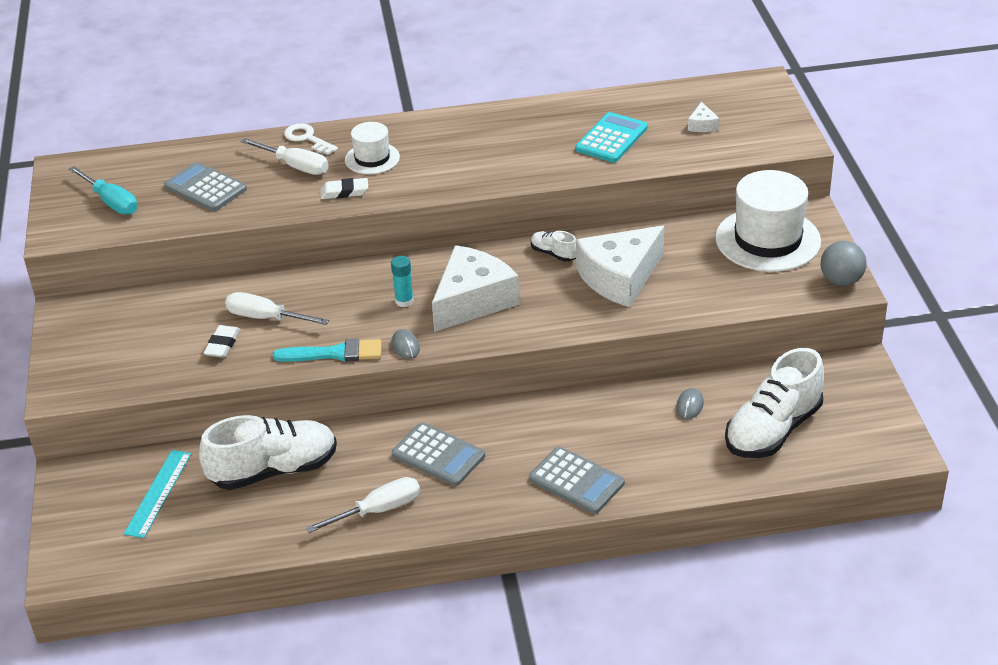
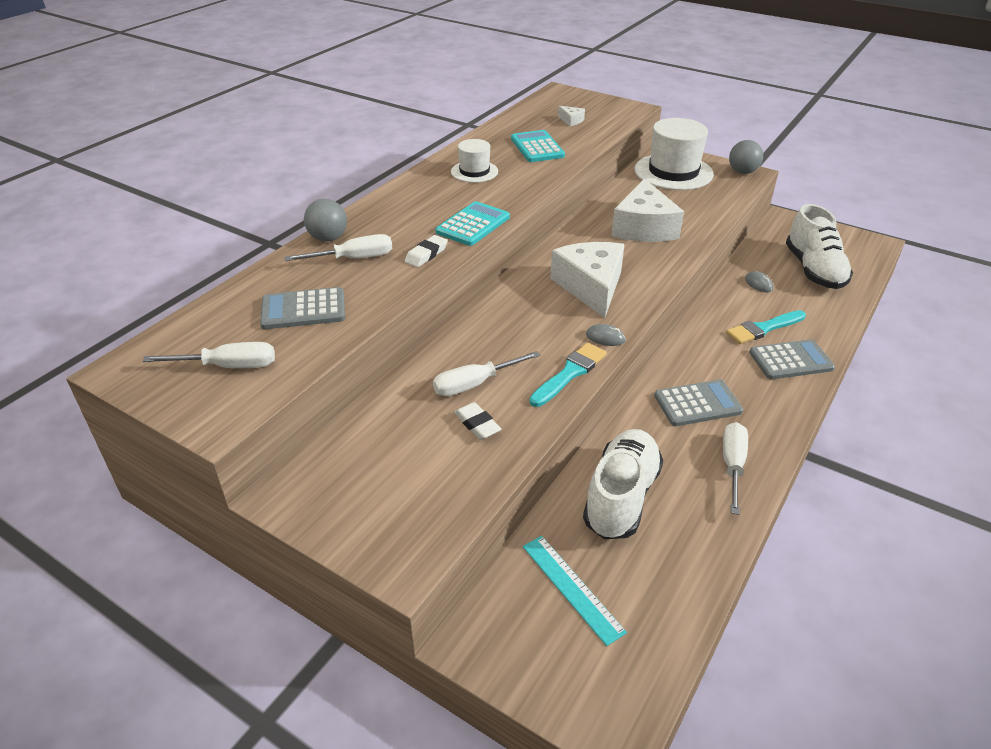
camera: 50 degrees left, 0 degrees up
turquoise screwdriver [69,166,138,215] -> white screwdriver [143,342,275,368]
white key [284,123,338,155] -> grey ball [304,199,347,242]
white hat [345,122,400,174] -> white hat moved to [451,139,498,183]
turquoise glue stick [391,256,414,307] -> none
white shoe [531,231,576,262] -> none
none -> turquoise calculator [435,201,510,246]
none -> turquoise brush [726,310,806,344]

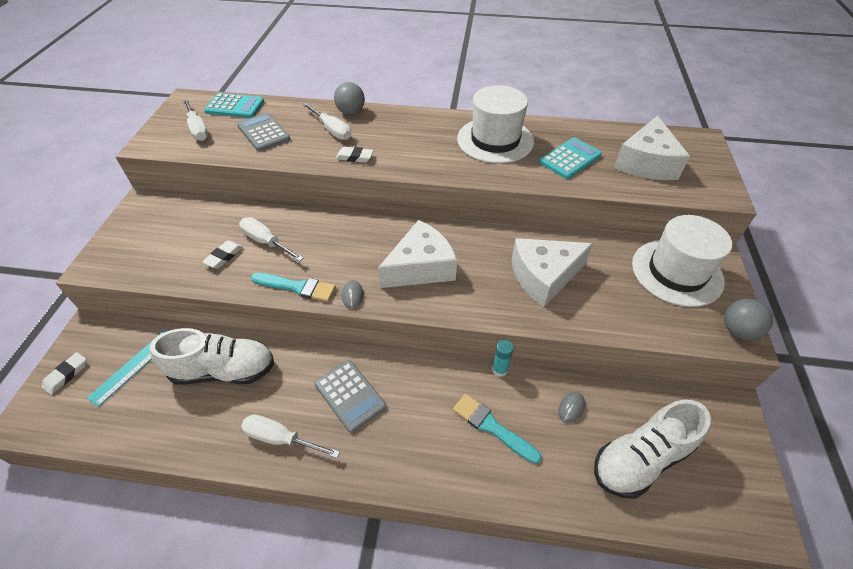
camera: 65 degrees right, 10 degrees up
turquoise calculator [435,201,510,246] -> turquoise calculator moved to [204,93,264,118]
white hat [451,139,498,183] -> white hat [457,85,534,164], size x1.84
white cheese [558,106,585,126] -> white cheese [614,116,690,180], size x2.47
white screwdriver [723,422,748,515] -> white screwdriver turned 150 degrees counterclockwise [241,414,340,458]
grey calculator [749,339,835,379] -> none
none -> white eraser [42,352,86,395]
none -> turquoise glue stick [492,340,514,377]

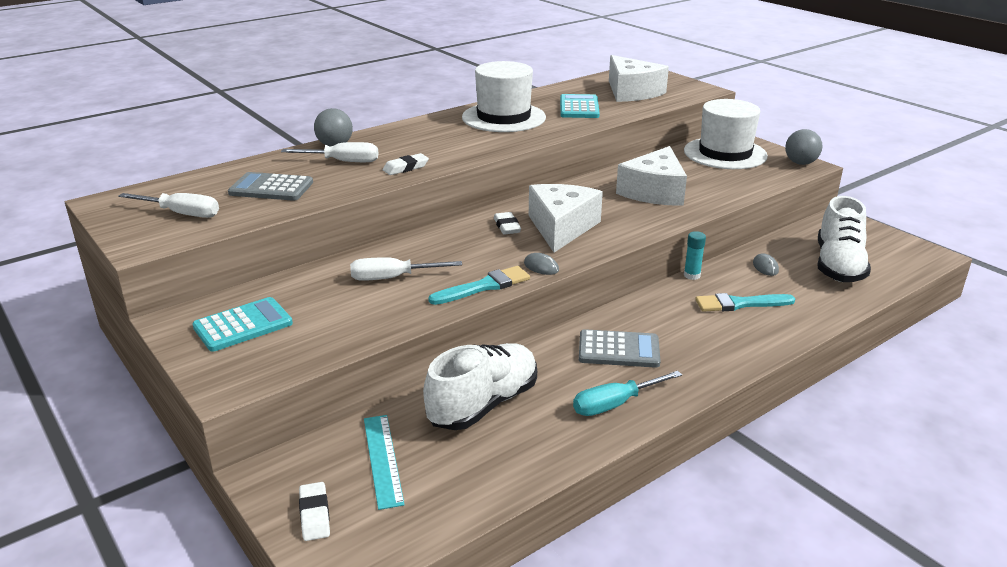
camera: 45 degrees left, 20 degrees down
white eraser [202,241,243,269] -> white eraser moved to [494,212,521,235]
turquoise calculator [204,93,264,118] -> turquoise calculator moved to [192,297,293,352]
white screwdriver [241,414,340,458] -> turquoise screwdriver [573,371,682,416]

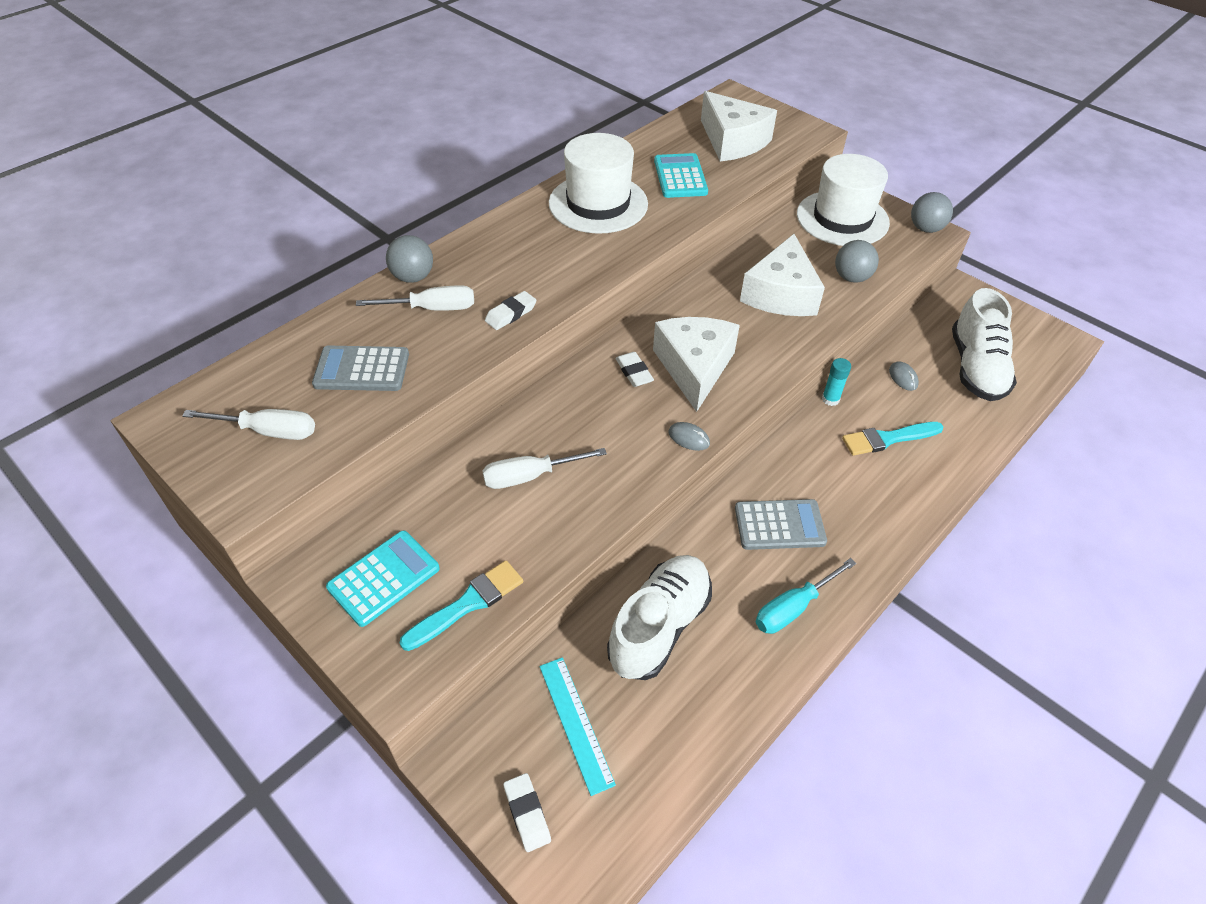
camera: 10 degrees left, 20 degrees up
turquoise brush [428,266,530,305] -> turquoise brush moved to [400,561,523,651]
none -> grey ball [835,240,879,283]

